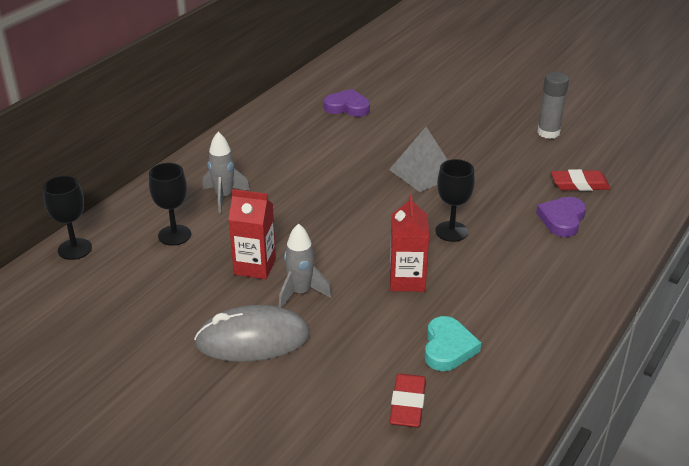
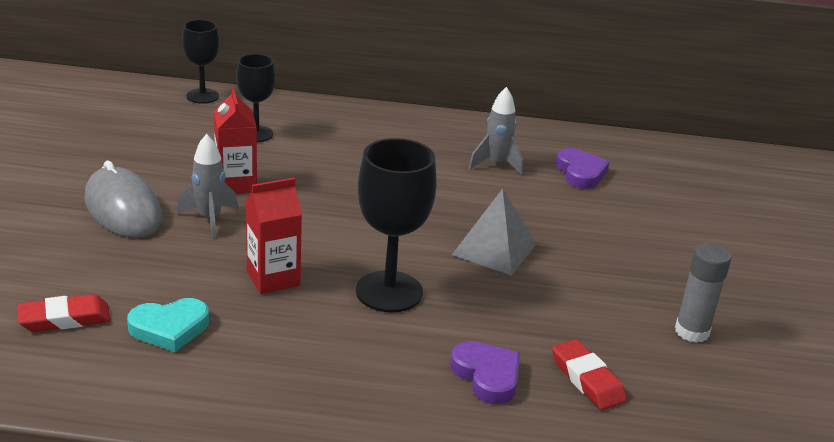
camera: 60 degrees right, 5 degrees down
grey rocket [203,132,250,213] -> grey rocket moved to [469,87,523,175]
black goblet [435,159,475,242] -> black goblet [356,138,436,312], size x1.58
purple heart [536,197,586,237] -> purple heart turned 60 degrees clockwise [450,341,520,404]

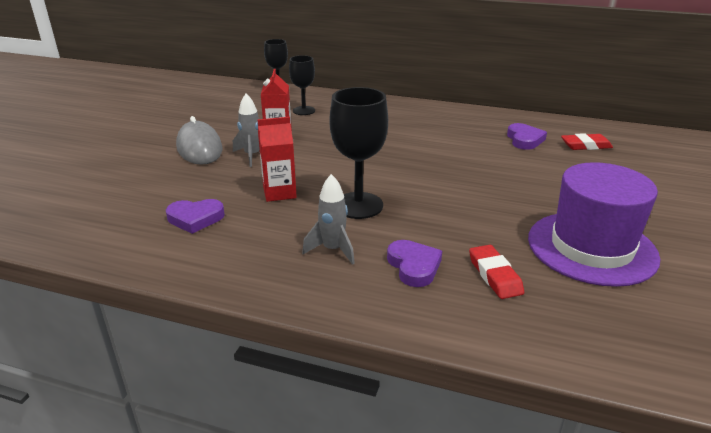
camera: 15 degrees right, 0 degrees up
red eraser [18,294,110,332] -> red eraser moved to [561,133,613,150]
turquoise heart [127,298,209,352] -> purple heart [166,199,225,234]
grey pyramid [452,188,536,275] -> none
grey rocket [469,87,523,175] -> grey rocket moved to [302,174,355,265]
grey glue stick [675,243,731,343] -> purple hat [528,162,660,287]

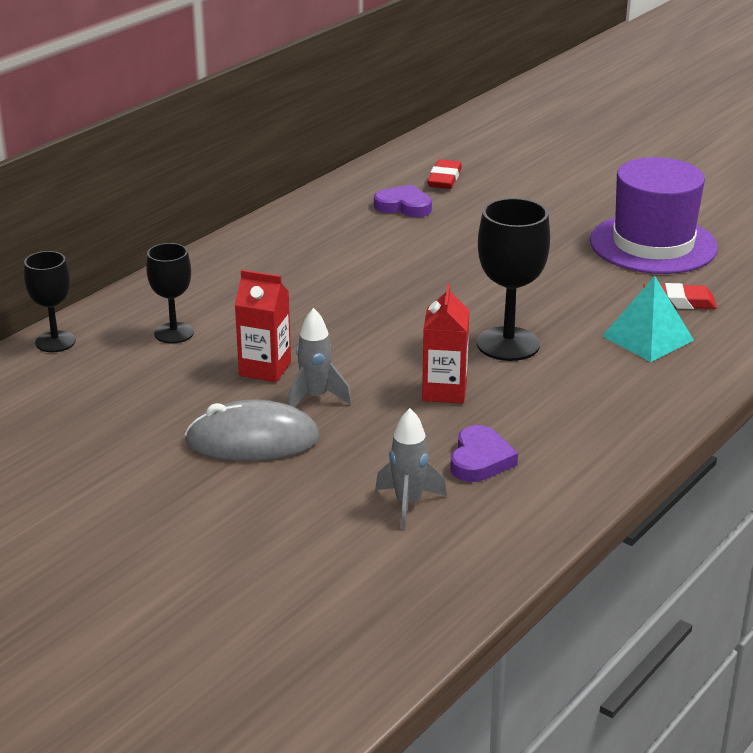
camera: 70 degrees left, 0 degrees up
grey rocket [302,174,355,265] -> grey rocket moved to [375,408,447,529]
purple heart [387,240,442,287] -> turquoise pyramid [602,276,694,362]

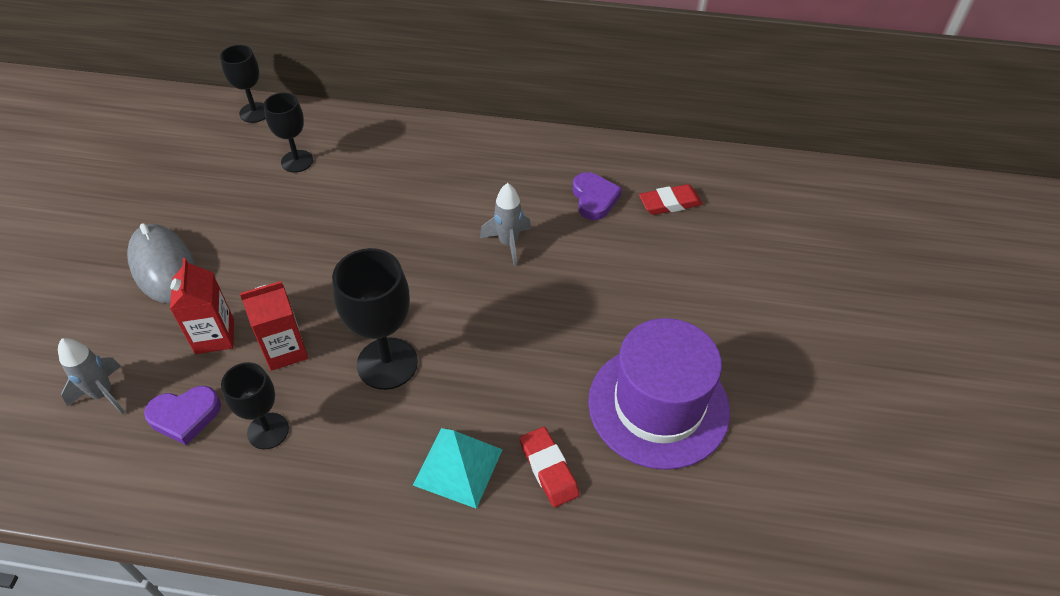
camera: 60 degrees right, 20 degrees up
red carton [235,270,291,382] -> red carton moved to [170,258,234,354]
grey rocket [287,308,352,407] -> grey rocket moved to [480,183,531,266]
none -> black goblet [221,362,289,449]

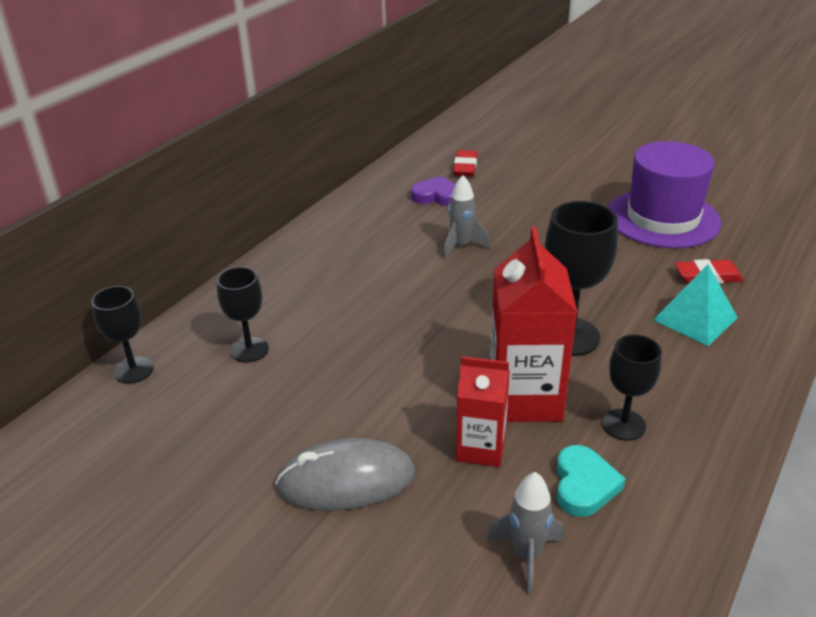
camera: 65 degrees left, 15 degrees down
purple heart [144,386,221,445] -> turquoise heart [557,445,626,517]
red carton [240,281,308,371] -> red carton [490,227,577,422], size x1.65

